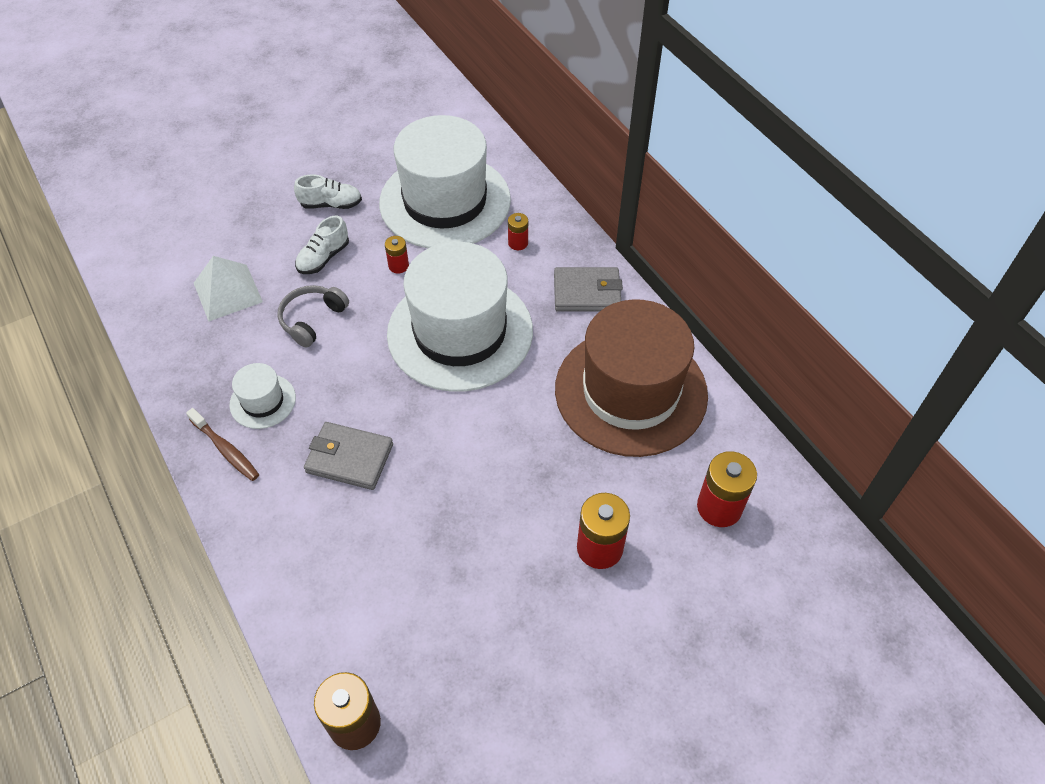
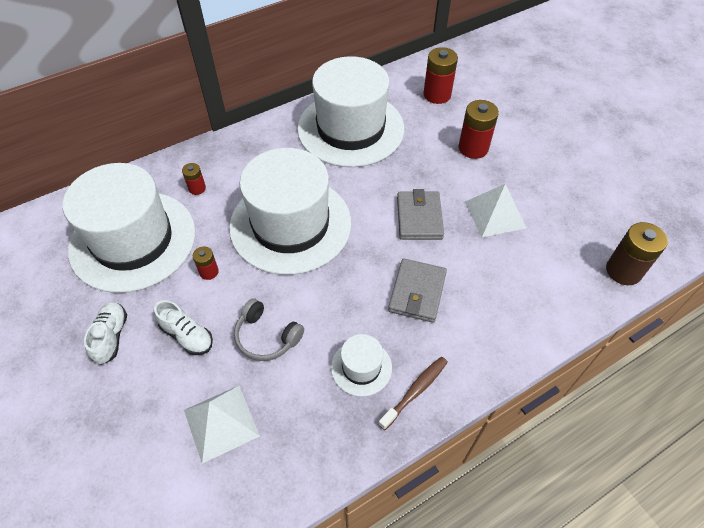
camera: 90 degrees left, 0 degrees up
grey wallet [554,267,623,312] -> grey wallet moved to [397,189,444,240]
brown hat [555,299,708,457] -> white hat [297,56,404,167]
none -> white pyramid [465,184,526,237]

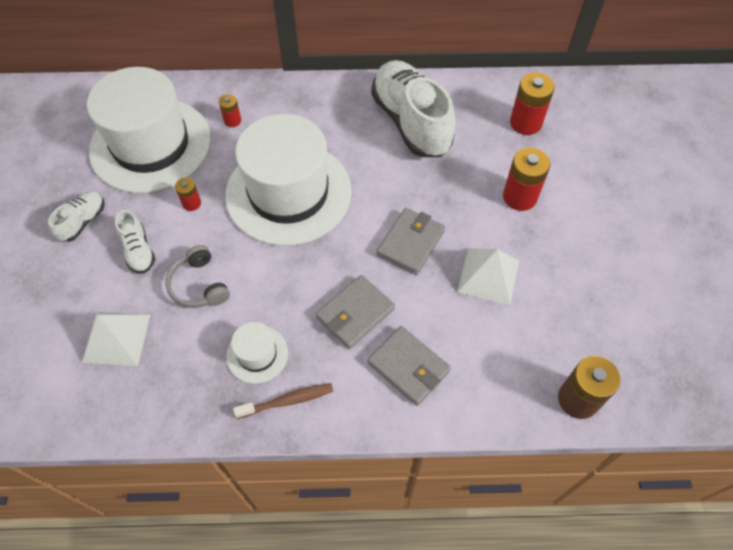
camera: 30 degrees right, 5 degrees up
white hat [297,56,404,167] -> white shoe [371,60,455,157]
none -> grey wallet [368,326,451,406]

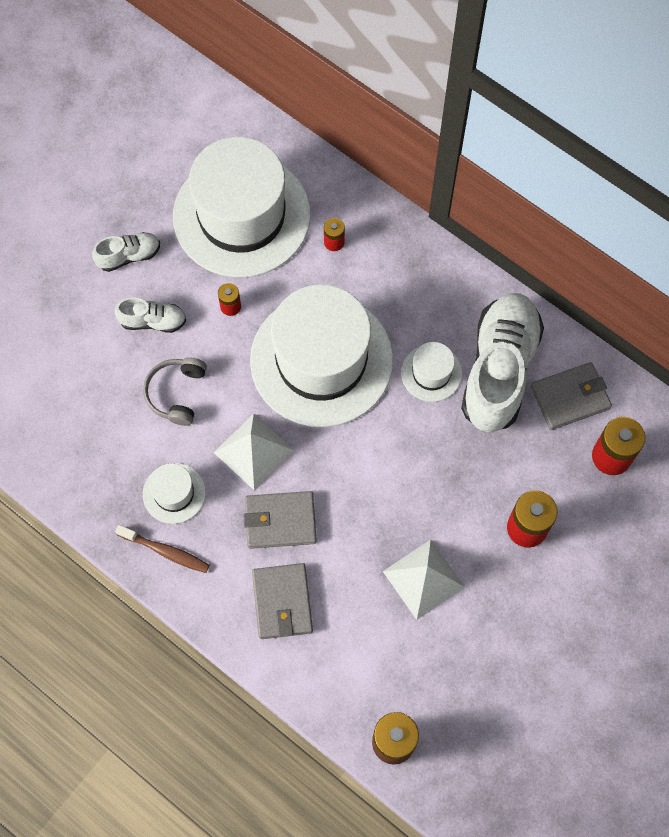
camera: 40 degrees right, 10 degrees up
white pyramid [82,312,150,366] -> white pyramid moved to [214,414,294,490]
white shoe [115,210,155,274] -> white shoe turned 105 degrees counterclockwise [114,297,186,333]
grey wallet [377,208,445,275] -> grey wallet moved to [531,362,612,430]
none -> white hat [401,342,462,402]

